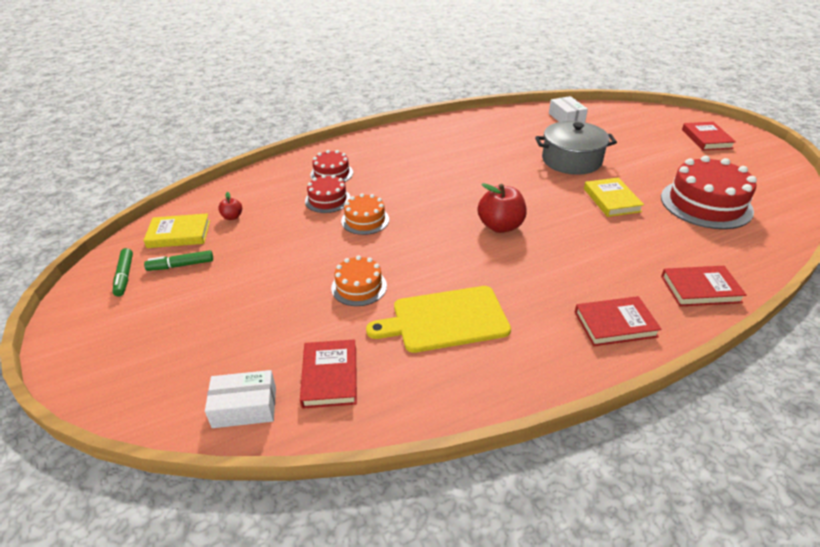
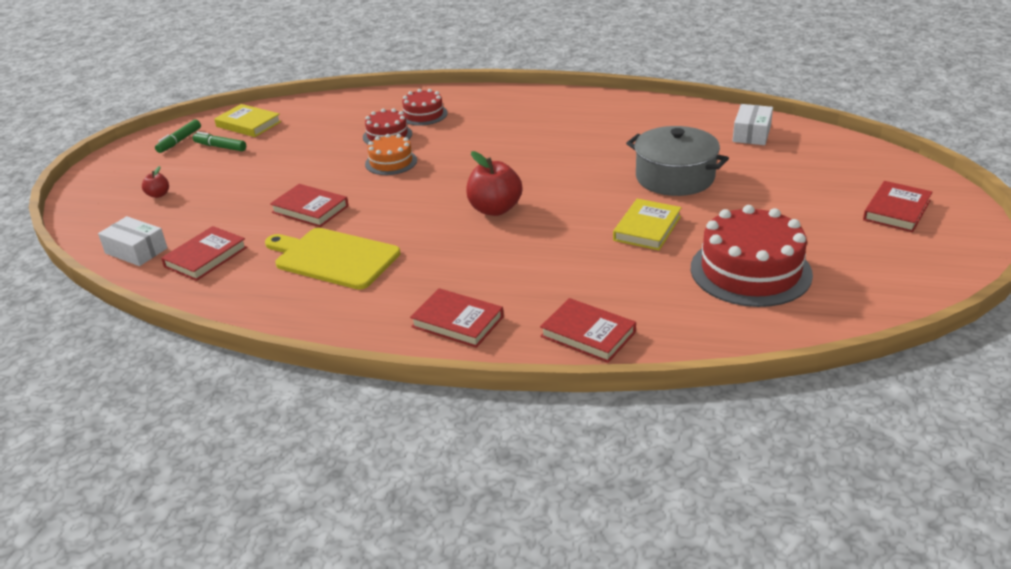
camera: 40 degrees right, 5 degrees down
red apple [218,192,242,220] -> red apple moved to [142,166,169,198]
orange cake [331,256,387,306] -> red book [270,184,349,227]

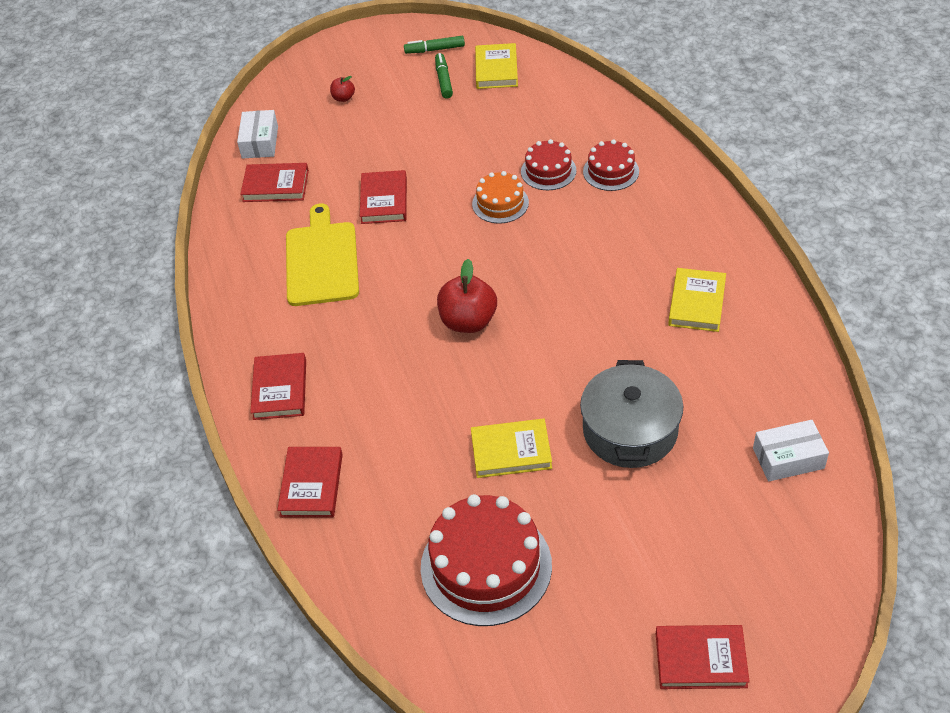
camera: 60 degrees right, 15 degrees up
none -> yellow book [668,268,726,332]

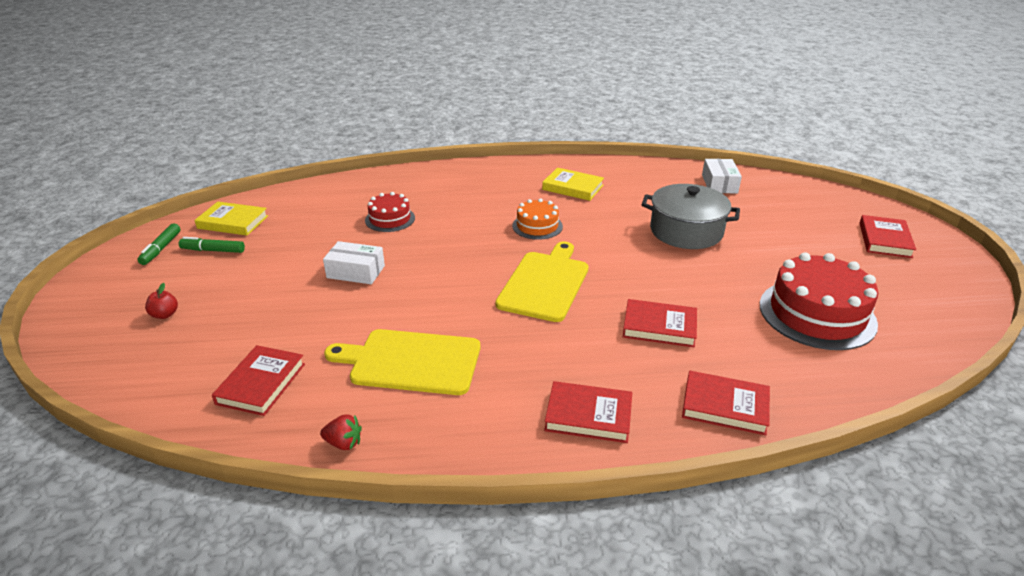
camera: 80 degrees left, 15 degrees down
white box [237,110,278,159] -> white box moved to [323,241,385,284]
red book [360,170,407,224] -> red book moved to [623,299,697,347]
red apple [437,259,497,333] -> yellow cutting board [495,241,589,322]
yellow book [471,419,552,478] -> none
orange cake [472,171,529,224] -> orange cake moved to [512,198,563,240]
red cake [583,139,639,191] -> none
none -> red strawberry [320,415,362,450]

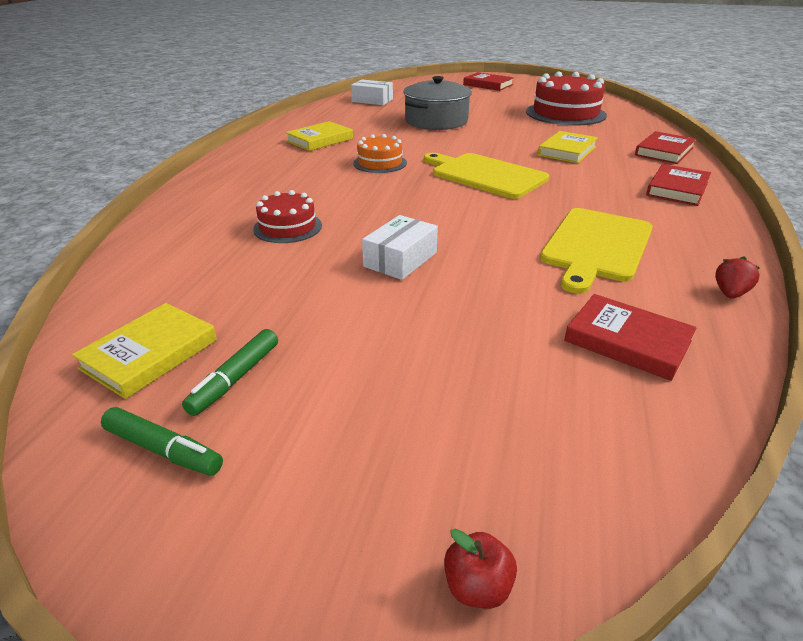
camera: 70 degrees left, 0 degrees up
red apple [145,283,178,319] -> red apple moved to [444,529,517,609]
red book [623,299,697,347] -> yellow book [538,131,598,163]

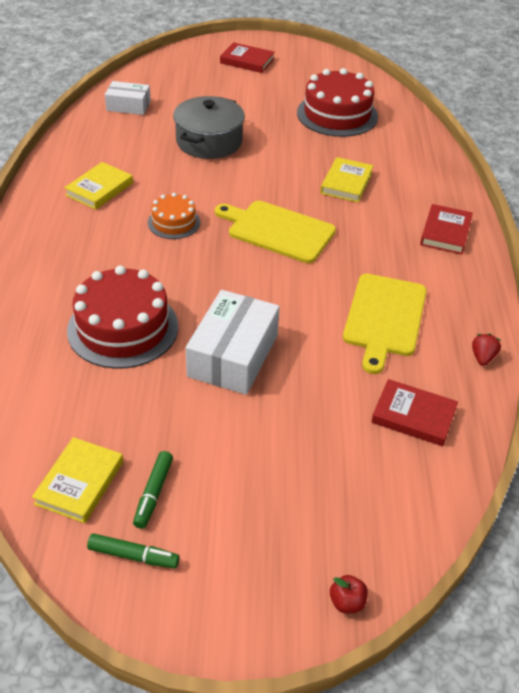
camera: 15 degrees left, 10 degrees up
red cake [253,190,322,243] -> red cake [67,265,178,369], size x1.83
white box [362,215,438,280] -> white box [186,290,280,395], size x1.66
red book [635,131,696,164] -> none

